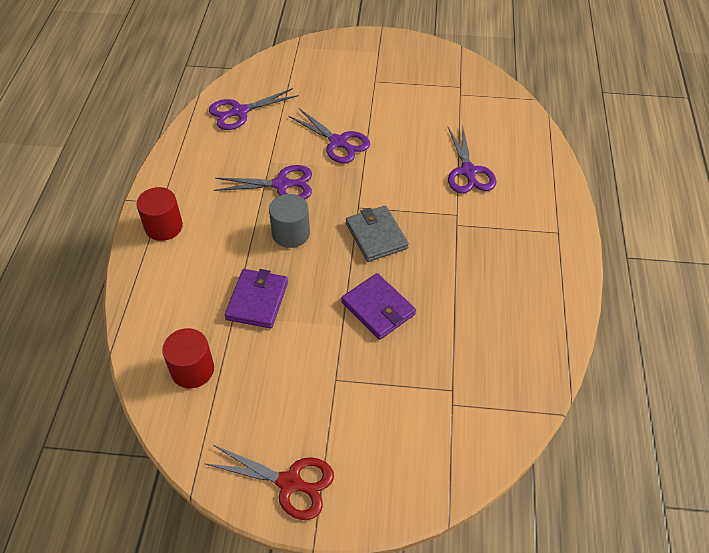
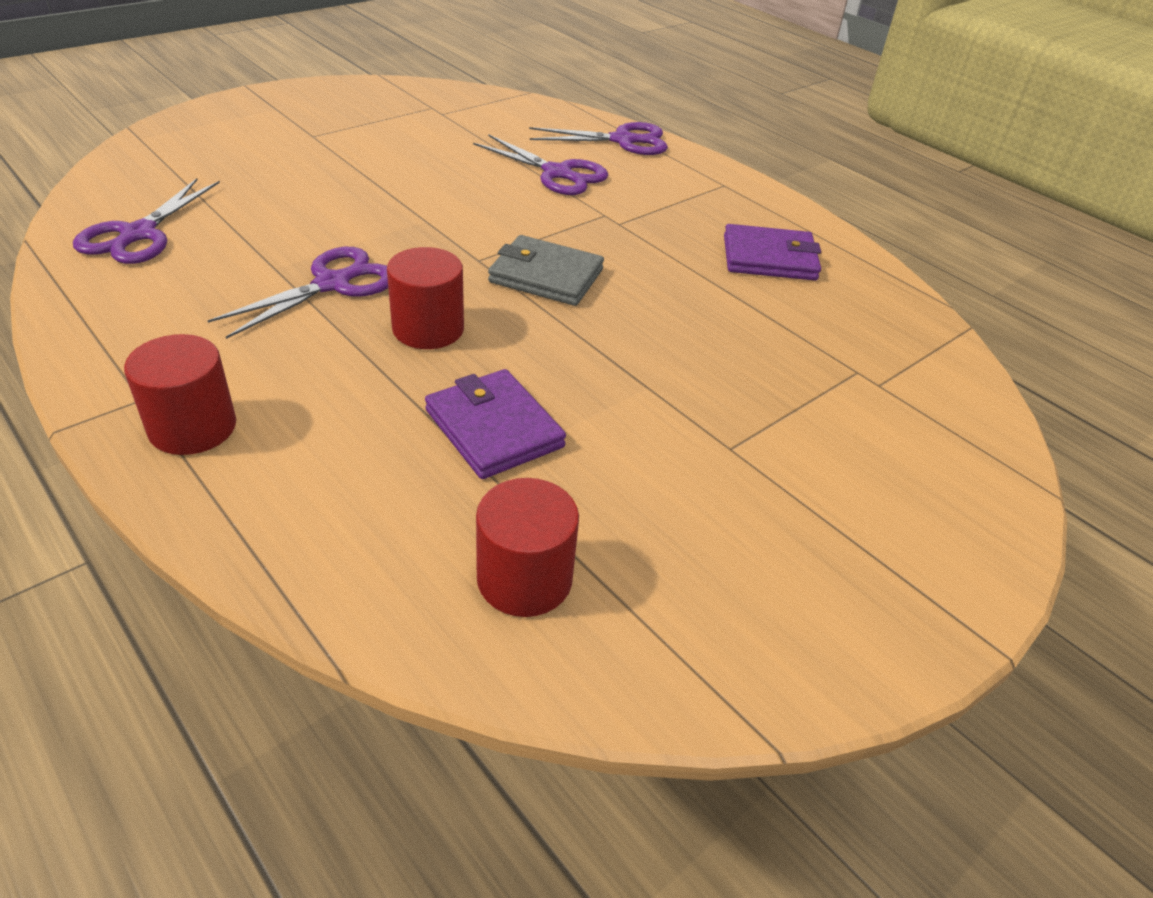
camera: 50 degrees left, 10 degrees down
red scissors [206,445,334,520] -> none
grey cylinder [269,194,310,248] -> red cylinder [387,247,464,349]
purple scissors [288,108,370,163] -> purple scissors moved to [529,122,668,155]
purple wallet [341,273,416,340] -> purple wallet moved to [724,224,821,280]

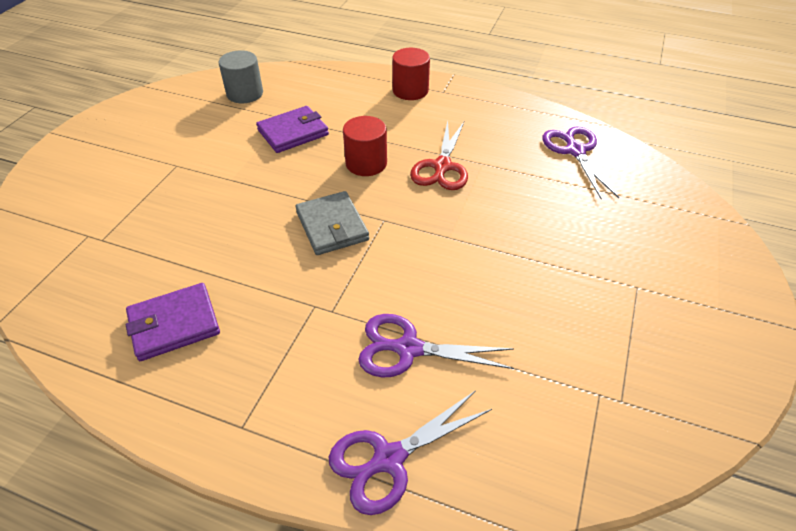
camera: 155 degrees right, 5 degrees up
purple scissors [207,247,388,339] -> red scissors [410,121,468,190]
purple wallet [425,369,566,479] -> purple wallet turned 60 degrees counterclockwise [256,106,329,153]
red cylinder [476,478,579,617] -> grey cylinder [219,50,263,103]
grey wallet [488,235,604,306] -> grey wallet turned 75 degrees clockwise [295,191,369,255]

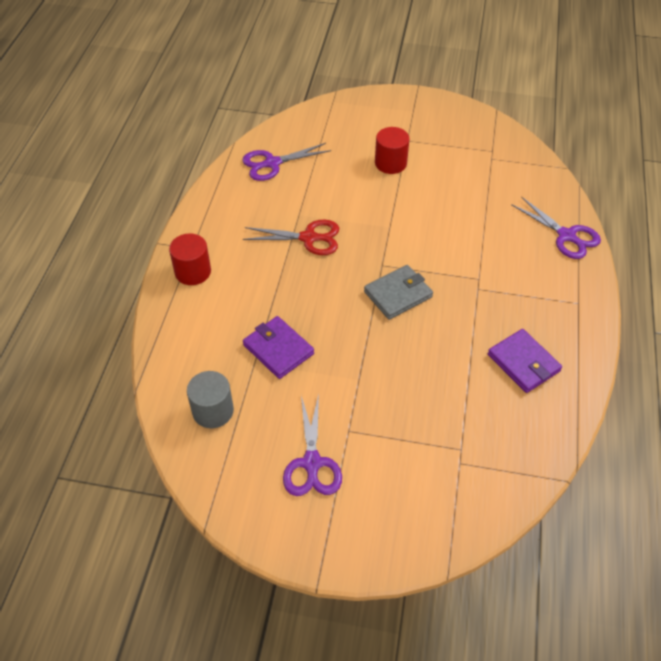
camera: 100 degrees left, 5 degrees up
red cylinder [343,116,387,176] -> red cylinder moved to [375,127,410,174]
purple scissors [358,314,514,378] -> purple scissors moved to [283,394,342,496]

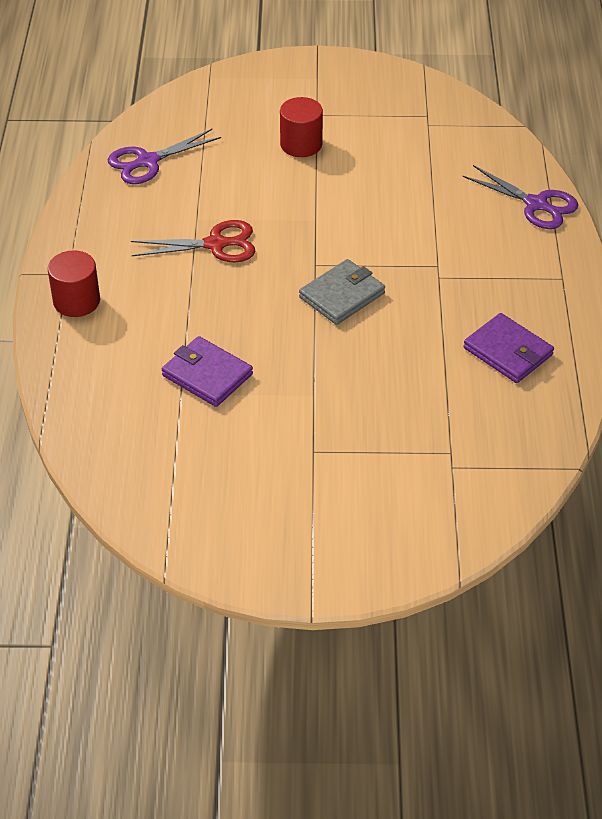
camera: 10 degrees left, 5 degrees down
grey cylinder [187,371,234,428] -> none
purple scissors [283,394,342,496] -> none

